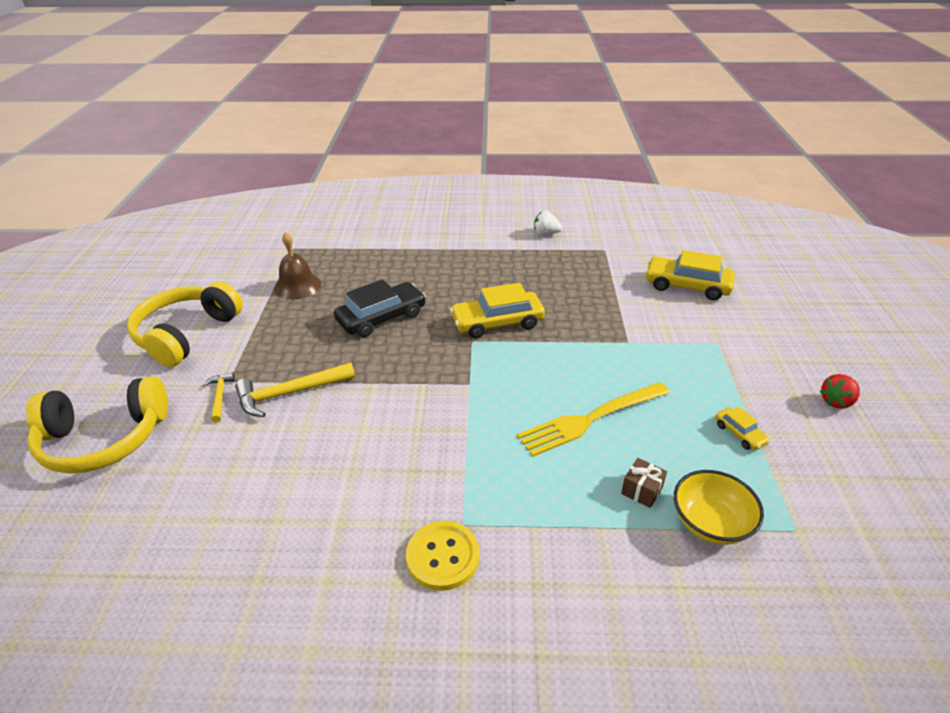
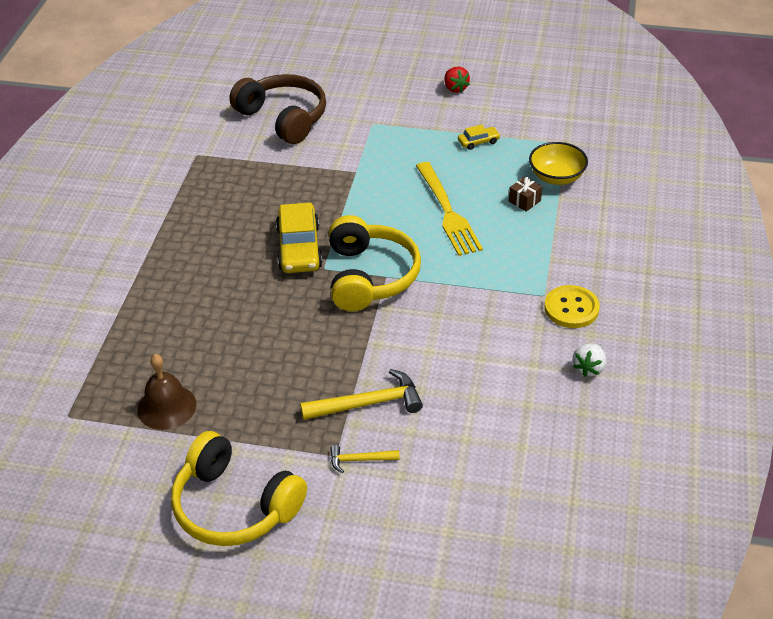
camera: 80 degrees left, 5 degrees up
yellow headphones [26,376,168,474] -> yellow headphones moved to [329,215,421,311]
yellow hammer [235,362,355,417] -> yellow hammer turned 90 degrees counterclockwise [300,369,423,420]
black car [334,279,426,337] -> none
white strawberry [534,211,562,235] -> white strawberry moved to [573,343,606,377]
yellow car [645,250,735,300] -> brown headphones [229,74,326,144]

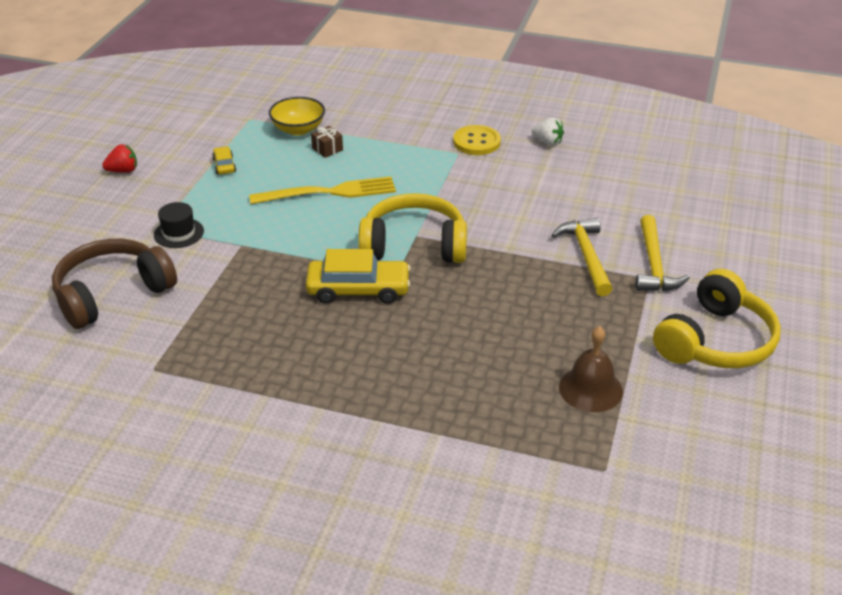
camera: 85 degrees left, 5 degrees down
yellow hammer [330,445,400,473] -> yellow hammer [636,215,690,291], size x1.79
none -> black hat [154,202,204,248]

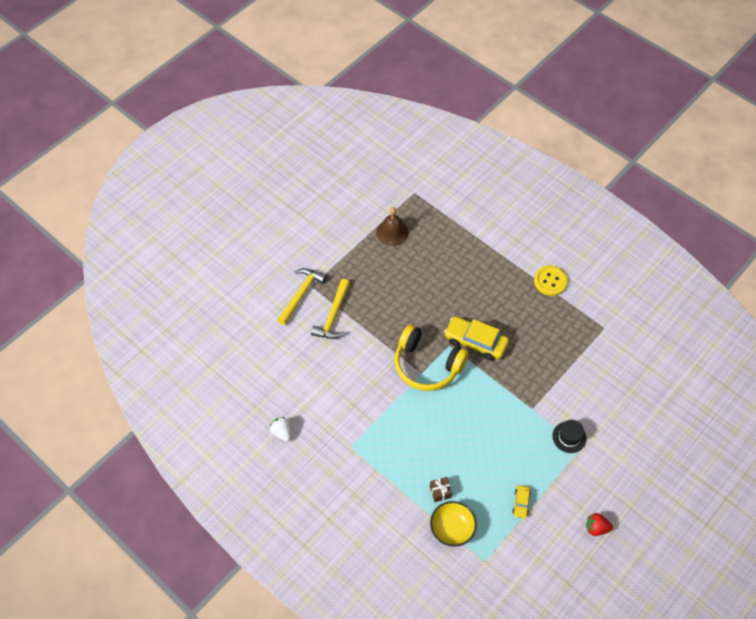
camera: 155 degrees left, 20 degrees up
brown headphones [52,239,177,329] -> none
yellow fork [249,176,396,204] -> none
yellow button [453,125,501,155] -> yellow button moved to [534,266,568,296]
yellow headphones [653,269,781,368] -> none

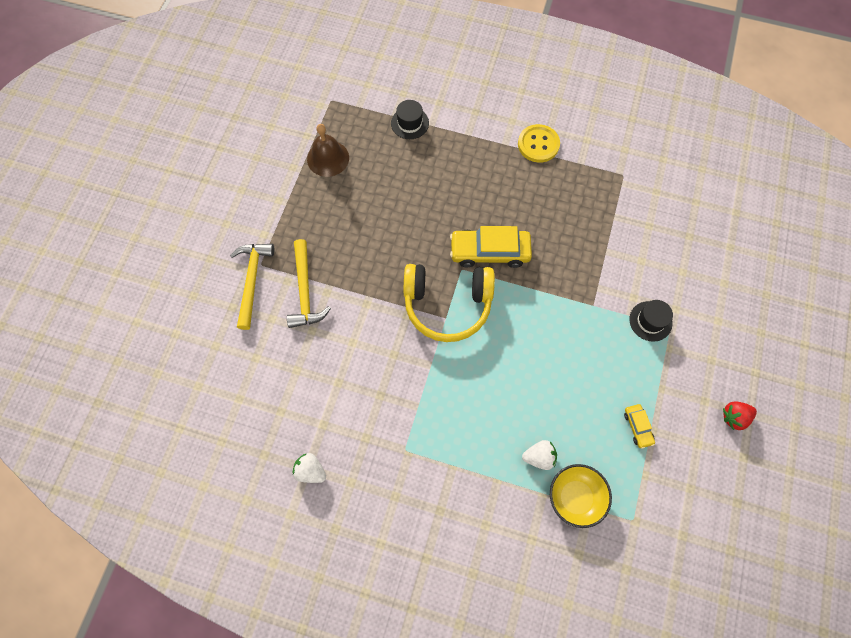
camera: 25 degrees left, 10 degrees up
brown gift [430,477,452,502] -> white strawberry [522,440,557,470]
none -> black hat [391,100,429,139]

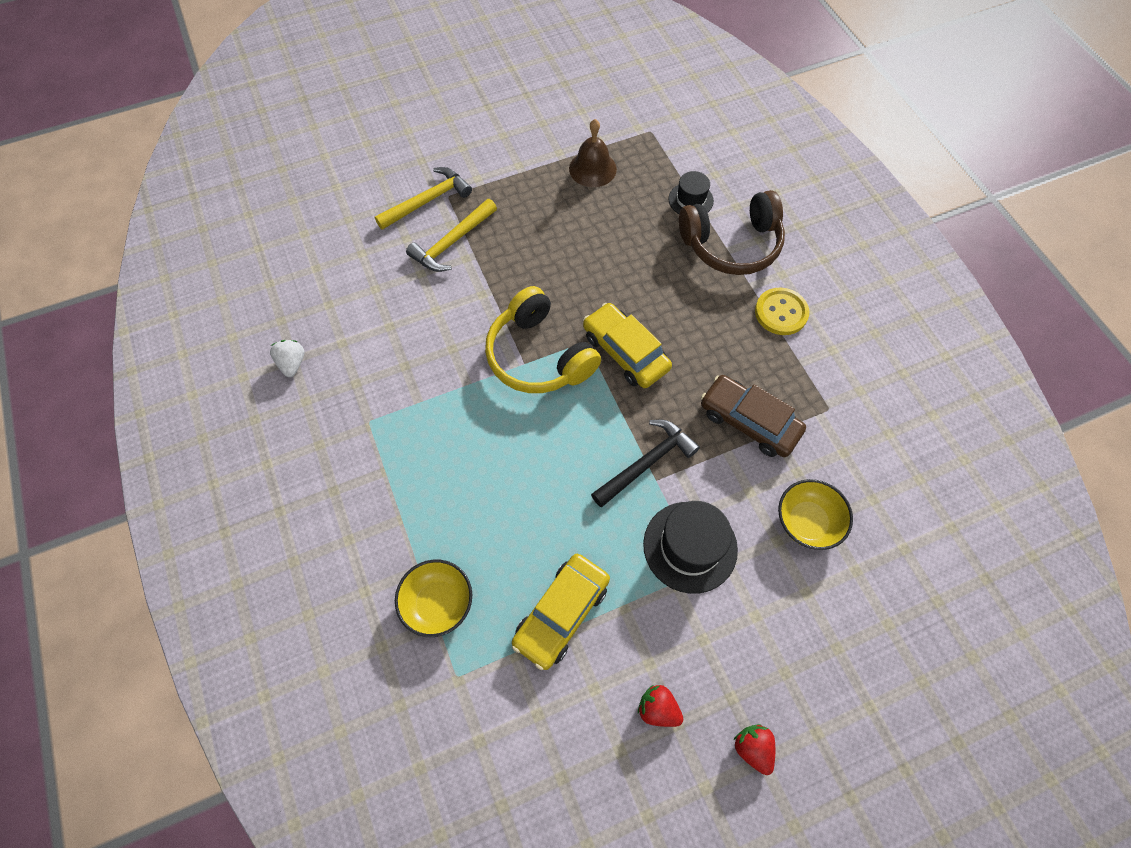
camera: 50 degrees right, 5 degrees down
white strawberry [522,440,557,470] -> none
yellow car [624,404,655,449] -> yellow car [512,554,610,670], size x2.05
black hat [629,300,673,342] -> black hat [643,501,738,594], size x1.66
none -> black hammer [591,420,700,507]
none -> brown headphones [679,190,785,275]
none -> brown car [701,375,806,457]
none -> red strawberry [734,724,775,775]
none -> yellow bowl [778,479,853,550]

